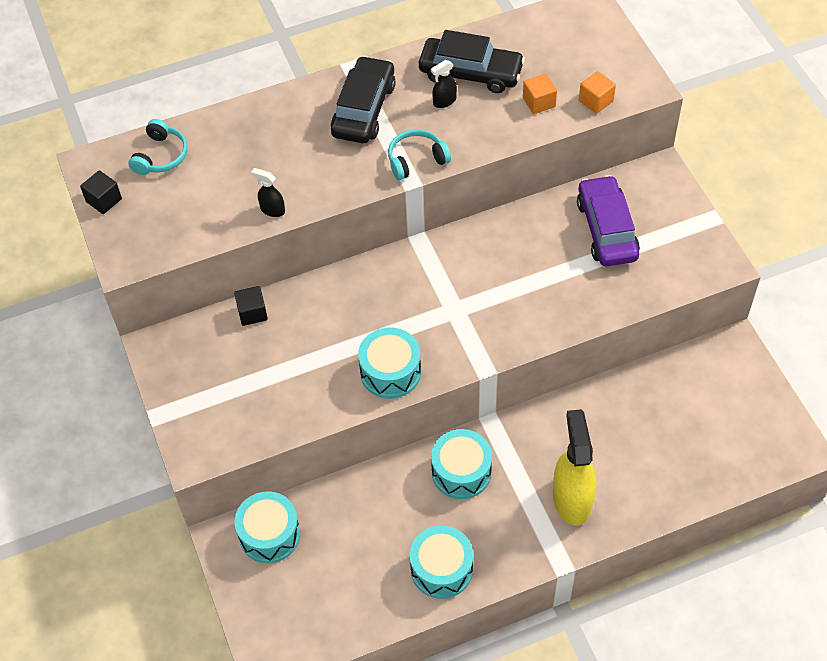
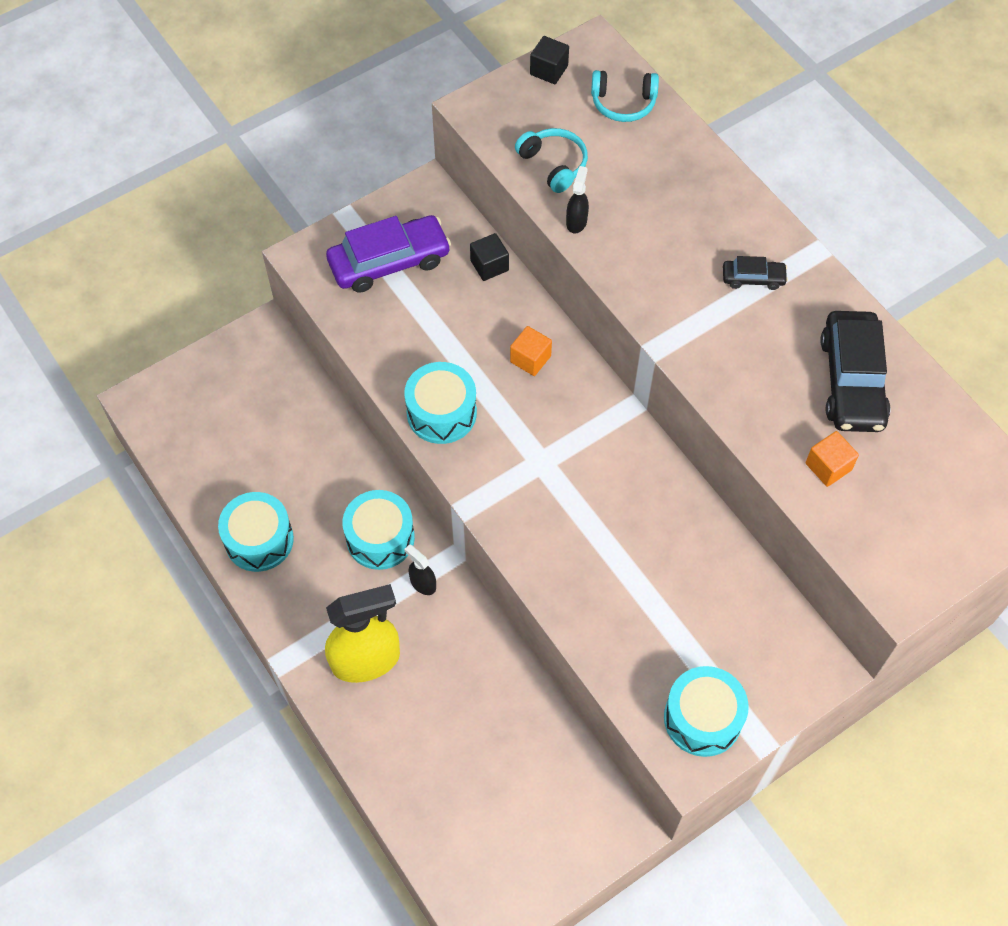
camera: 75 degrees right, 5 degrees up
turquoise drum [235,491,300,563] -> turquoise drum moved to [664,666,749,757]
black car [331,56,396,143] -> black car [723,256,788,290], size x0.49
turquoise headphones [388,129,451,180] -> turquoise headphones moved to [515,128,588,193]
black spray bottle [431,60,457,108] -> black spray bottle moved to [404,544,436,595]
purple car [577,175,640,266] -> purple car moved to [326,215,451,293]
orange cube [579,71,616,114] -> orange cube moved to [510,326,552,376]

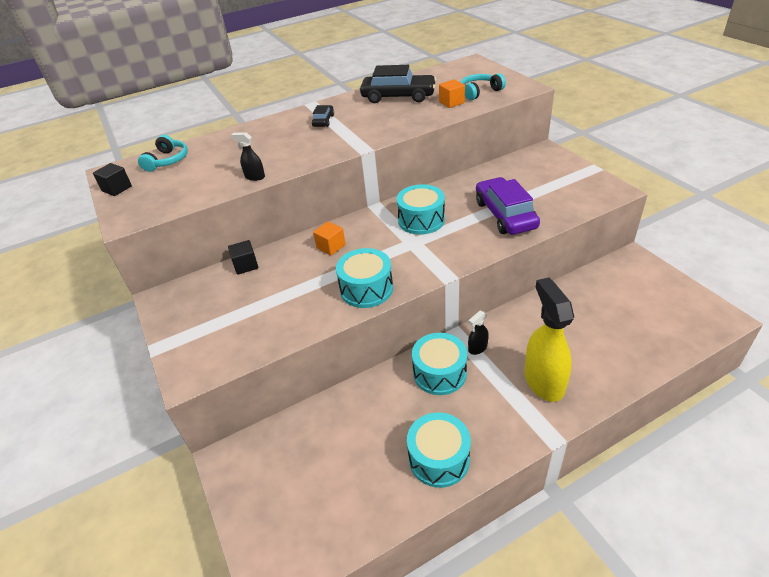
camera: 80 degrees left, 20 degrees down
purple car [326,215,451,293] -> purple car moved to [476,177,540,235]
turquoise headphones [515,128,588,193] -> turquoise headphones moved to [460,73,506,100]
turquoise drum [664,666,749,757] -> turquoise drum moved to [397,184,445,235]

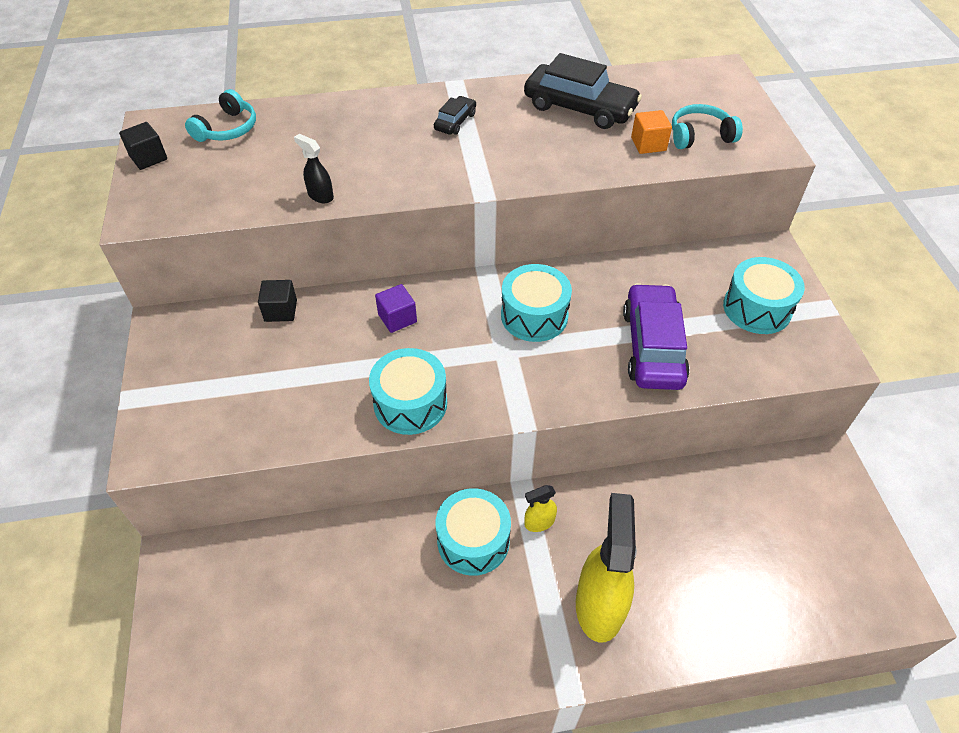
camera: 15 degrees right, 10 degrees up
orange cube [313,221,346,255] -> purple cube [375,284,417,333]
turquoise drum [407,412,471,488] -> turquoise drum moved to [723,257,805,334]
black spray bottle [468,311,489,355] -> yellow spray bottle [524,485,557,532]

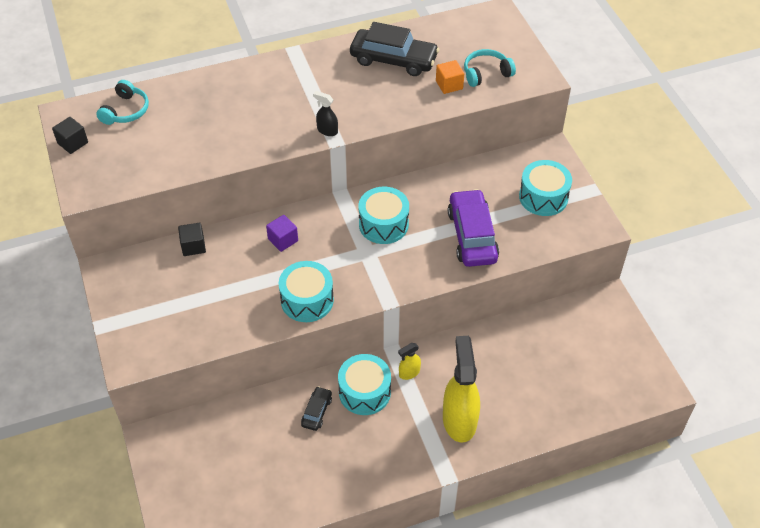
camera: 10 degrees left, 0 degrees up
black spray bottle [294,134,334,203] -> black spray bottle moved to [313,91,338,136]
black car [434,96,476,135] -> black car moved to [301,386,332,431]

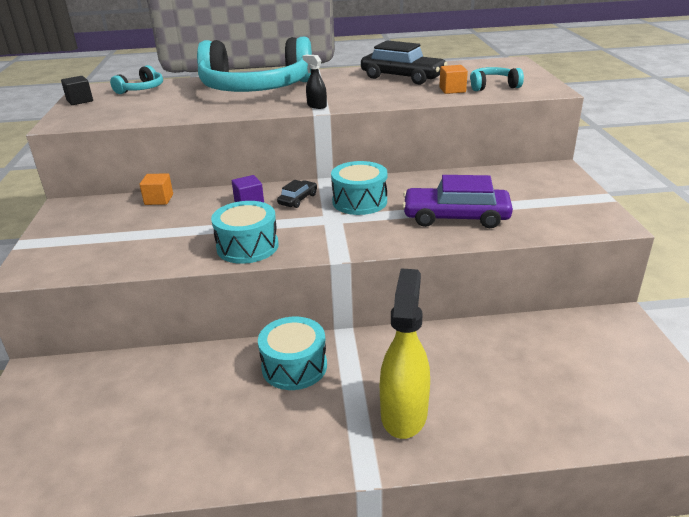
camera: 15 degrees right, 20 degrees down
black cube [178,223,206,256] -> orange cube [140,173,173,205]
black car [301,386,332,431] -> black car moved to [277,180,317,208]
yellow spray bottle [398,343,421,380] -> none
purple car [448,189,499,267] -> purple car turned 90 degrees counterclockwise [402,175,513,228]
turquoise drum [519,160,572,216] -> none
none -> turquoise headphones [197,37,312,92]

